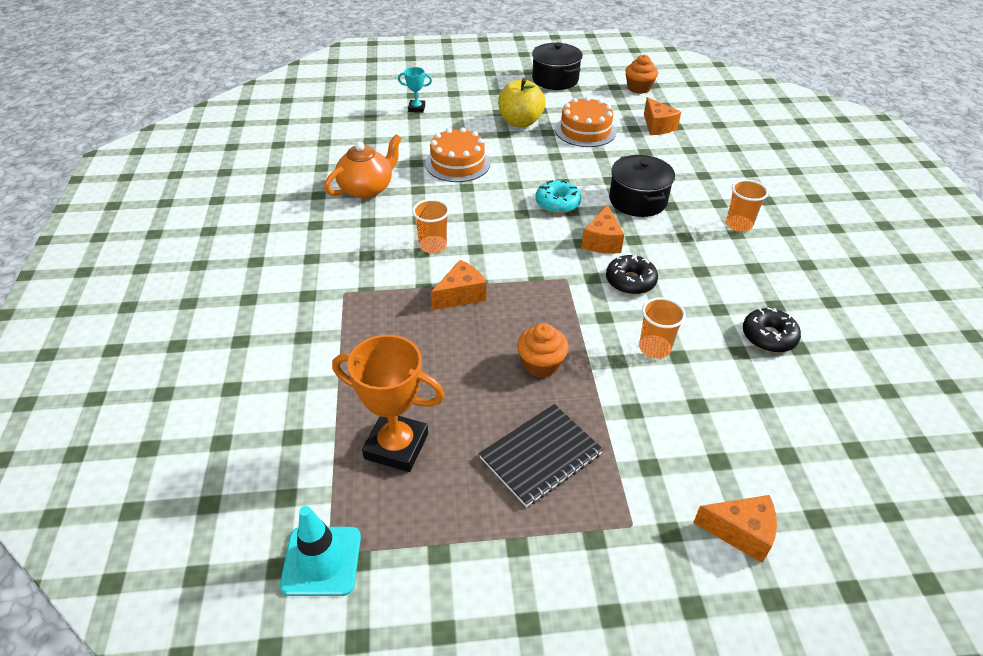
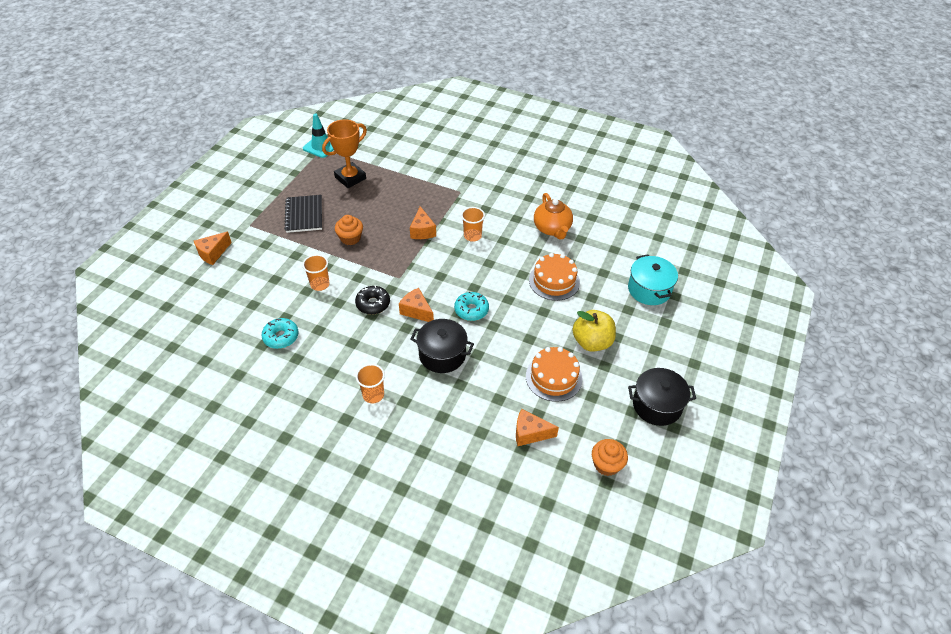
camera: 120 degrees right, 5 degrees up
turquoise trophy [398,67,432,113] -> turquoise pot [628,254,678,305]
black donut [743,308,801,353] -> turquoise donut [261,318,299,349]

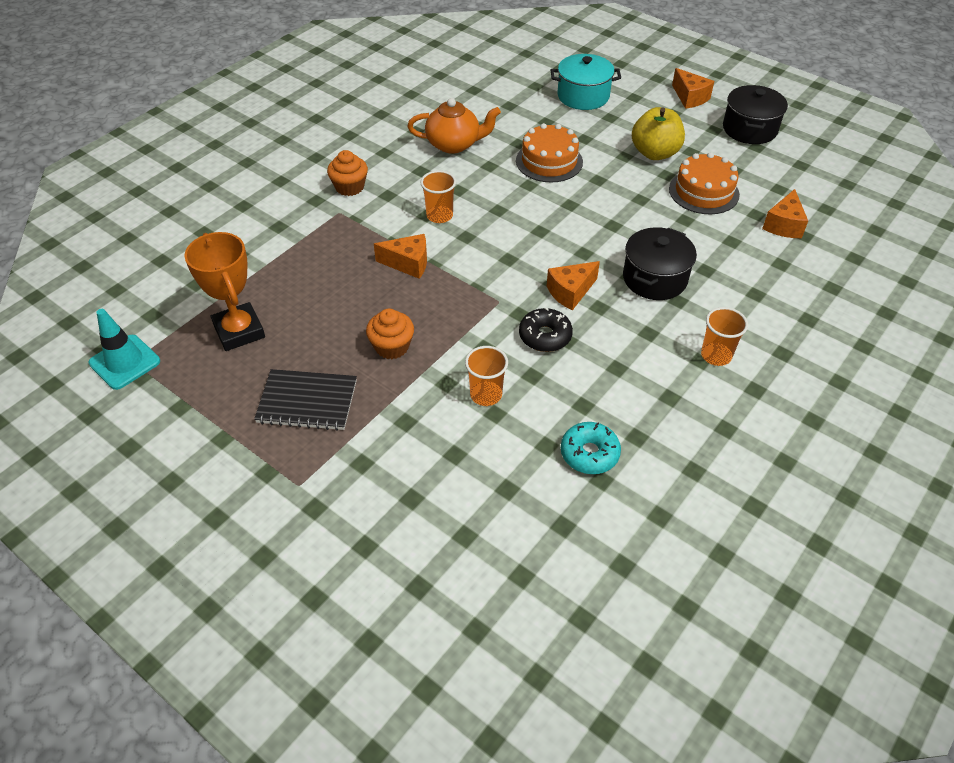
camera: 75 degrees left, 0 degrees up
orange cheese [194,232,232,265] -> orange cheese moved to [672,68,714,109]
turquoise donut [454,292,489,321] -> none
orange cupcake [592,439,628,476] -> orange cupcake moved to [327,150,368,196]

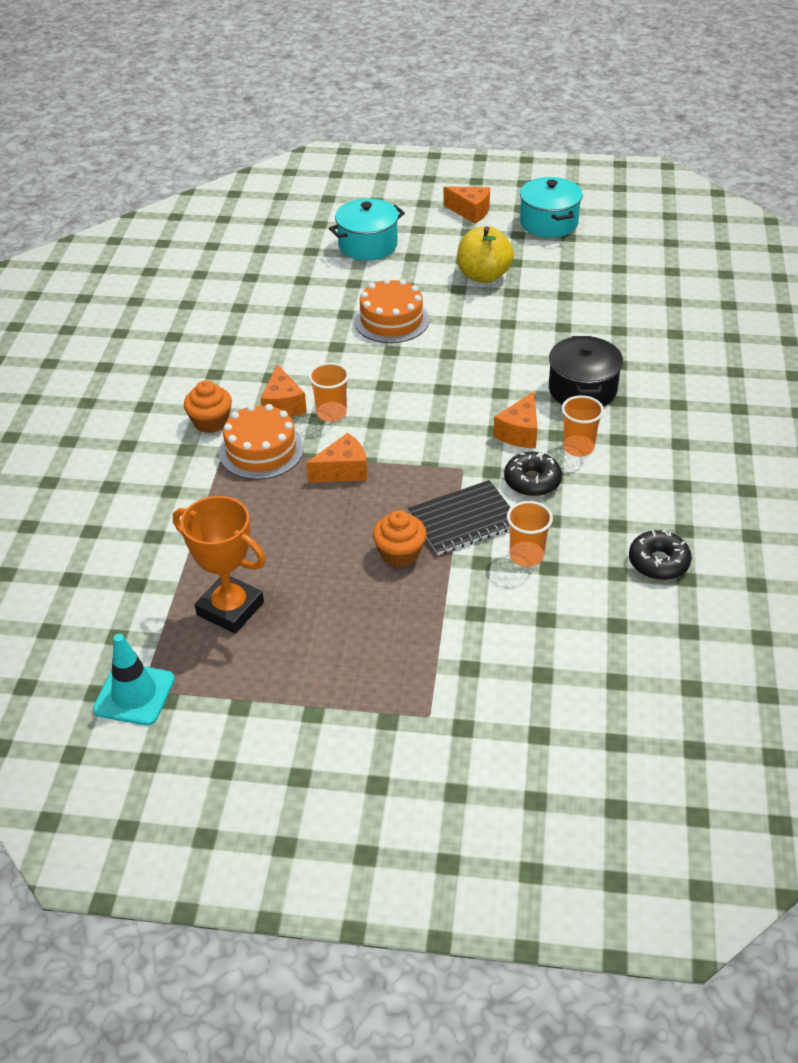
camera: 30 degrees left, 5 degrees down
black notebook [254,369,357,431] -> black notebook moved to [408,480,511,555]
orange teapot [407,98,501,154] -> none
turquoise donut [561,422,621,474] -> black donut [629,530,692,580]
orange cake [669,152,740,214] -> orange cake moved to [219,404,304,480]
orange cup [701,307,748,366] -> orange cup moved to [562,395,604,457]
black pot [723,85,788,144] -> turquoise pot [520,177,583,238]
orange cheese [762,189,808,238] -> orange cheese moved to [260,364,307,417]

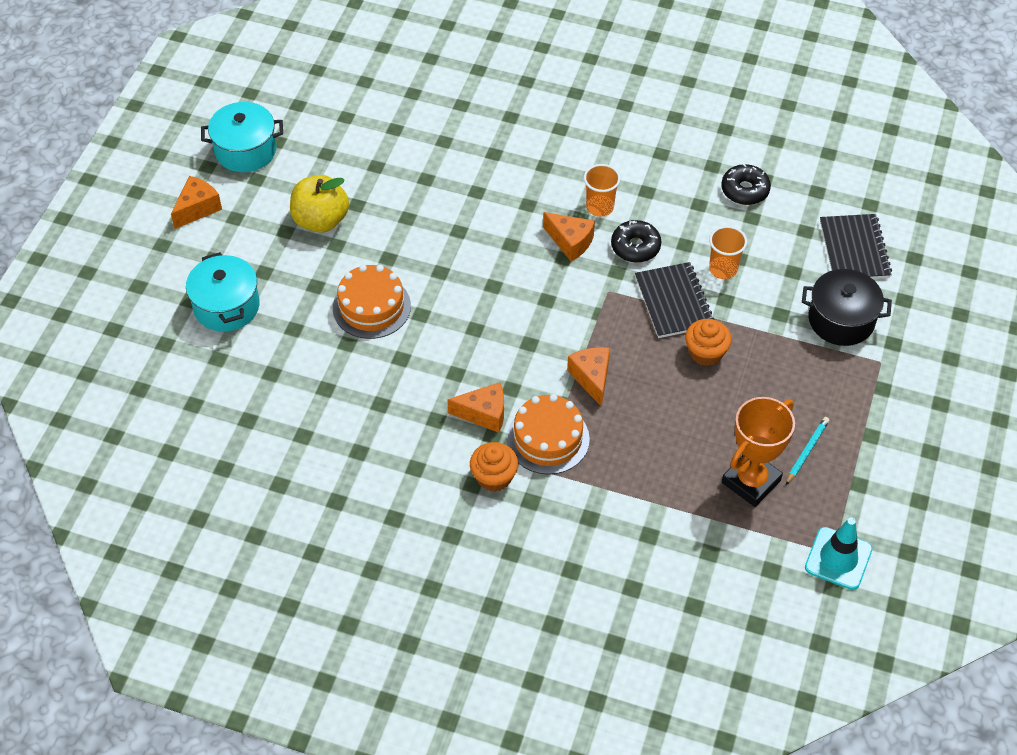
camera: 80 degrees left, 10 degrees up
orange cup [309,362,349,422] -> none
black pot [549,336,623,407] -> black pot moved to [802,269,892,346]
none -> turquoise pencil [786,417,830,485]
none -> black notebook [820,214,892,279]

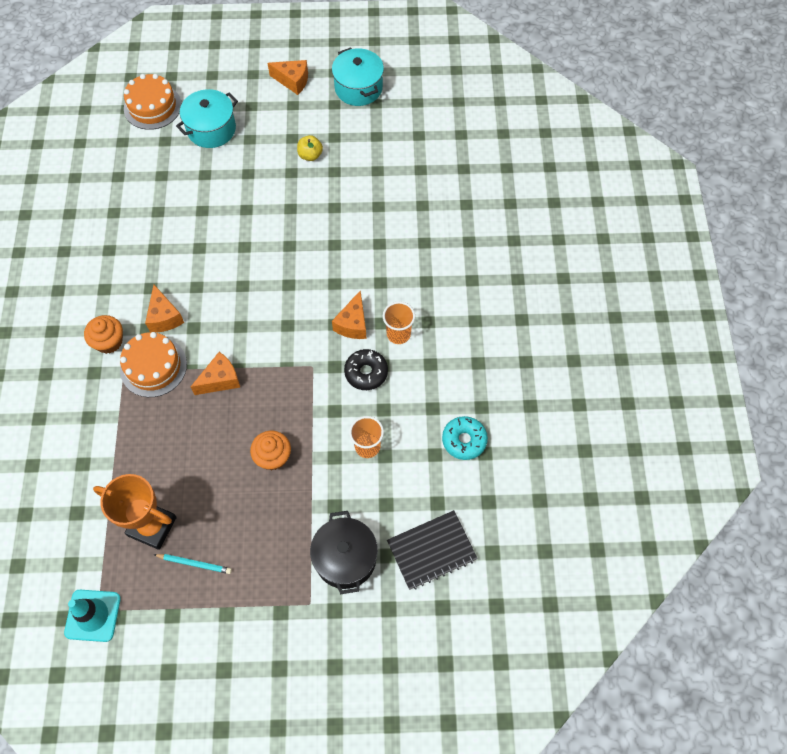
camera: 70 degrees right, 10 degrees up
yellow apple [290,175,349,233] -> yellow apple [297,135,323,161], size x0.56
orange cake [333,265,411,339] -> orange cake moved to [124,74,182,130]
black notebook [635,262,715,338] -> none
black donut [721,164,771,205] -> turquoise donut [442,416,488,460]

